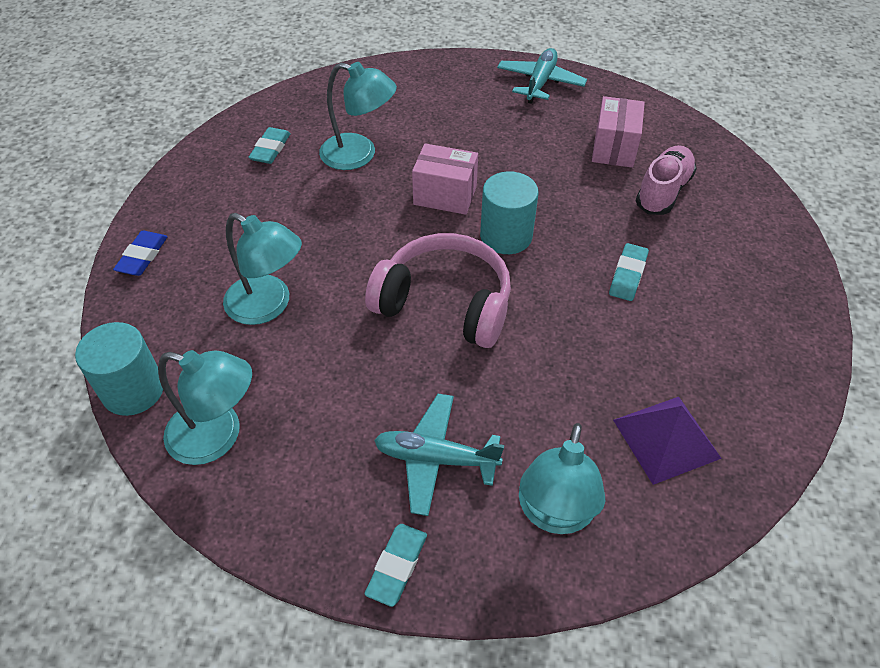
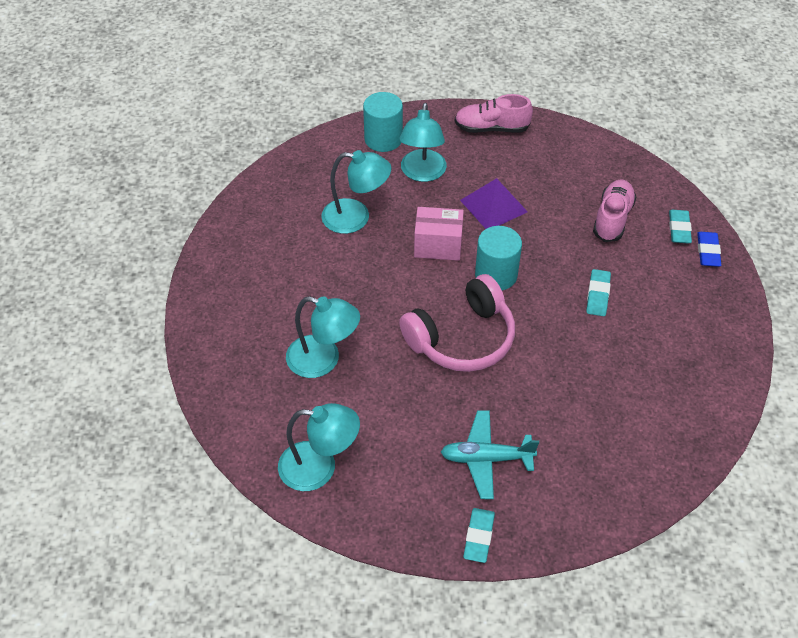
camera: 10 degrees left, 0 degrees up
turquoise cylinder [75,322,163,416] -> turquoise cylinder moved to [363,92,403,152]
blue eraser [113,231,168,276] -> blue eraser moved to [697,232,721,267]
turquoise eraser [248,127,291,164] -> turquoise eraser moved to [669,210,692,244]
pink headphones [365,233,511,348] -> pink headphones turned 135 degrees clockwise [399,274,515,372]
turquoise plane [497,48,587,104] -> pink shoe [455,94,533,133]
turquoise lamp [519,423,605,534] -> turquoise lamp moved to [399,103,447,182]
pink box [592,96,645,168] -> none
purple pyramid [613,397,722,485] -> purple pyramid moved to [460,178,528,229]

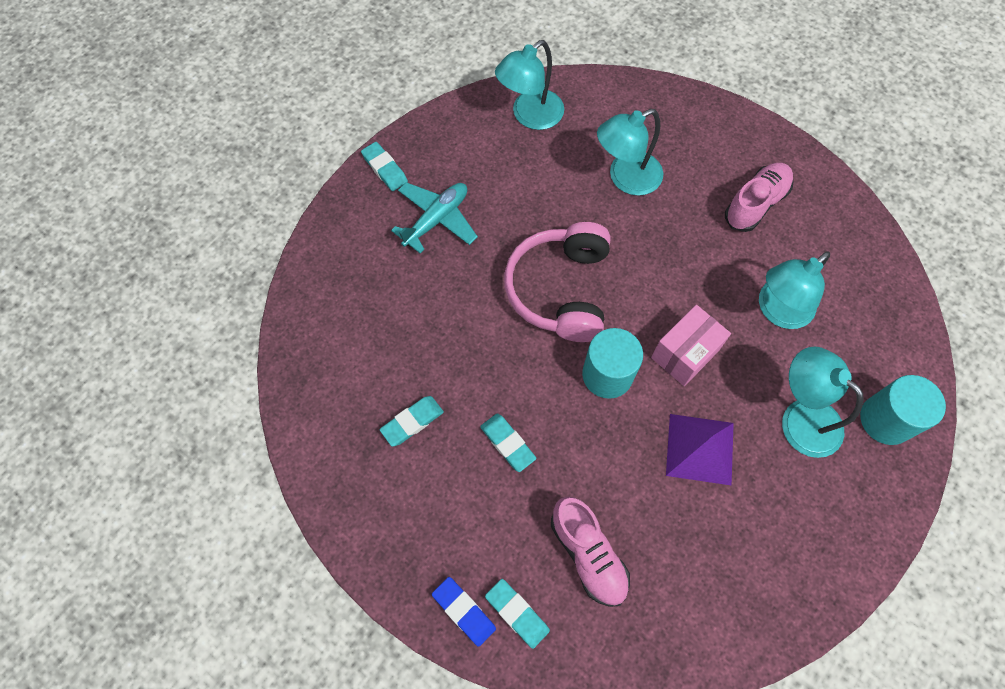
camera: 130 degrees right, 15 degrees up
pink shoe [455,94,533,133] -> pink shoe moved to [725,163,794,232]
none -> turquoise eraser [380,396,444,446]

